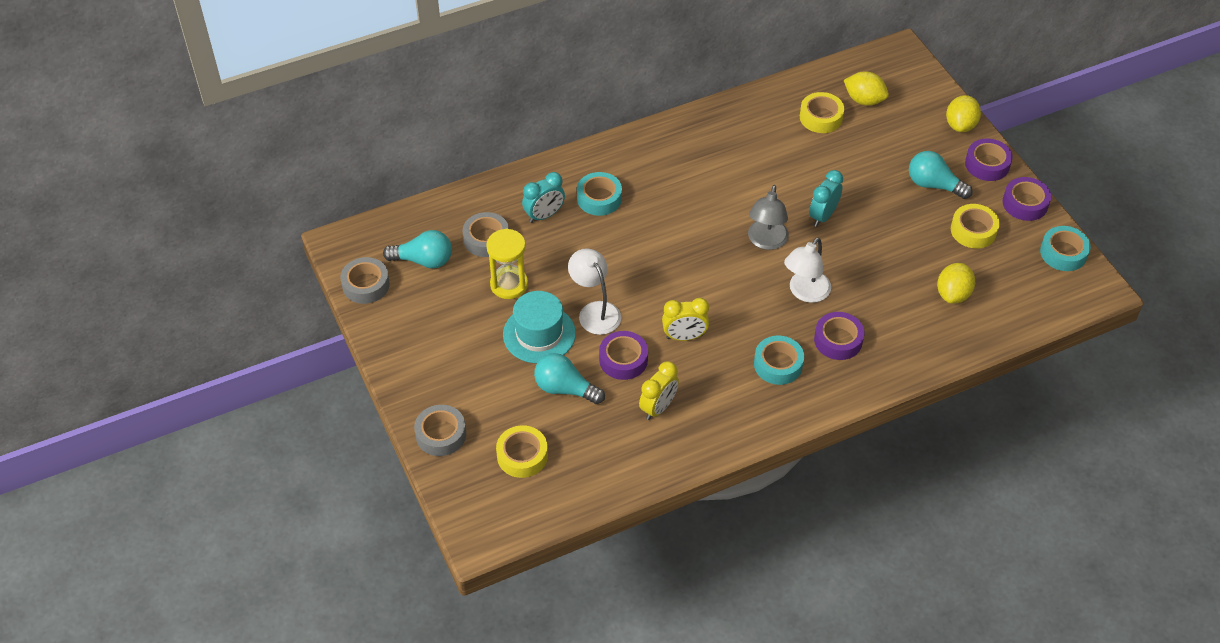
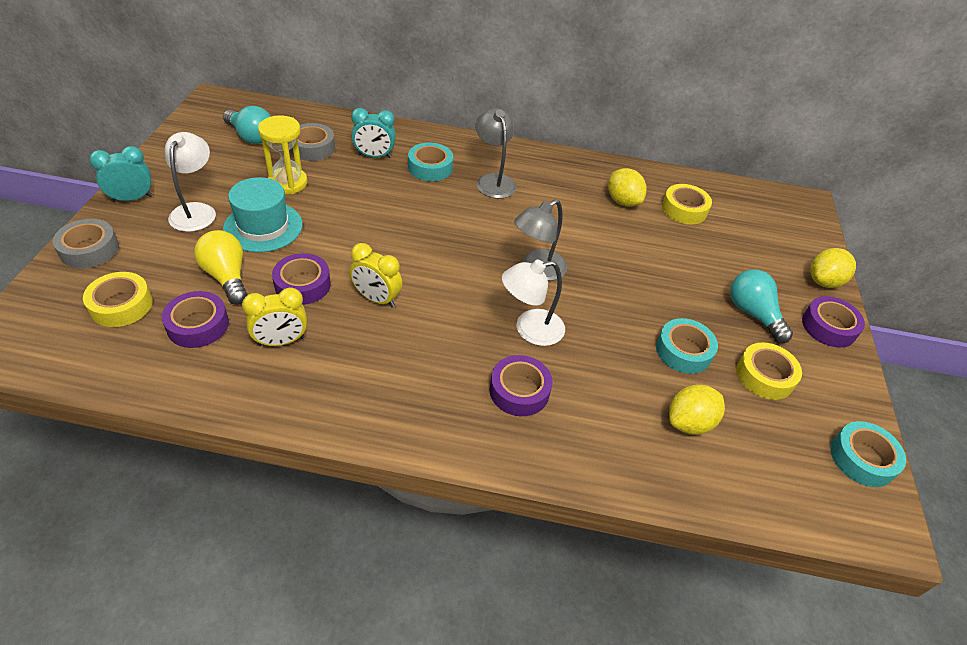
camera: 30 degrees right, 5 degrees down
grey tape [340,257,390,304] -> none
turquoise light bulb [534,353,605,404] -> yellow light bulb [194,230,248,305]
white lamp [568,248,621,335] -> white lamp moved to [165,132,216,232]
turquoise tape [754,336,804,385] -> turquoise tape moved to [656,318,718,374]
turquoise clock [809,170,843,227] -> turquoise clock moved to [89,146,153,202]
yellow lemon [844,72,889,105] -> yellow lemon moved to [608,168,647,207]
purple tape [1002,177,1051,221] -> purple tape moved to [162,291,229,348]
none -> grey lamp [475,108,517,199]

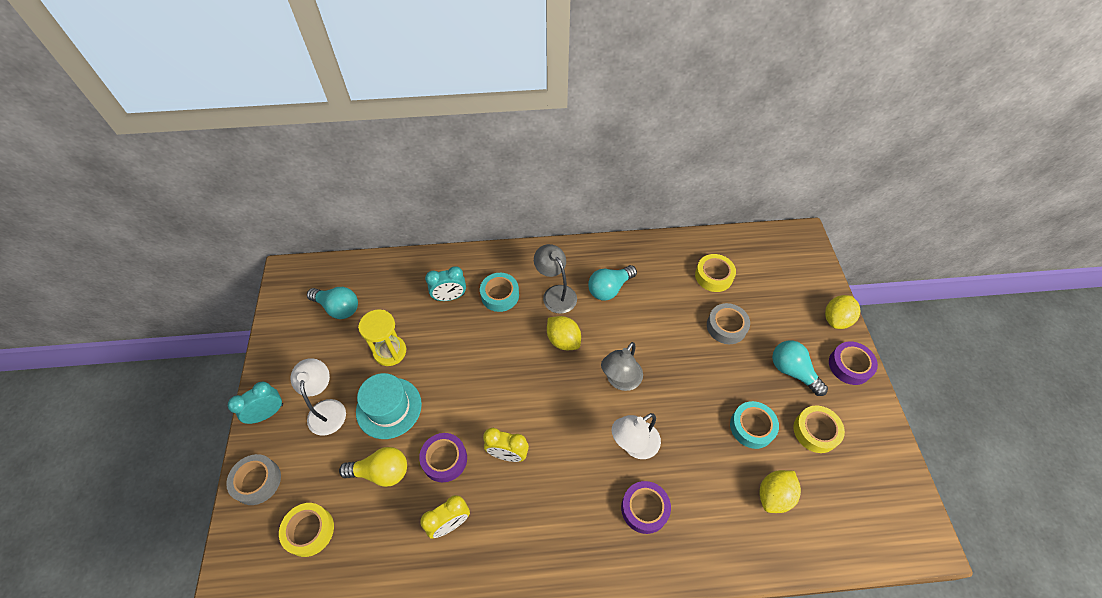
camera: 10 degrees left, 10 degrees up
purple tape [162,291,229,348] -> none
yellow light bulb [194,230,248,305] -> yellow light bulb turned 135 degrees clockwise [339,447,407,487]
grey tape [290,123,335,161] -> grey tape moved to [707,303,750,344]
yellow lemon [608,168,647,207] -> yellow lemon moved to [547,316,581,350]
turquoise tape [831,421,906,487] -> none
none -> turquoise light bulb [588,265,637,301]

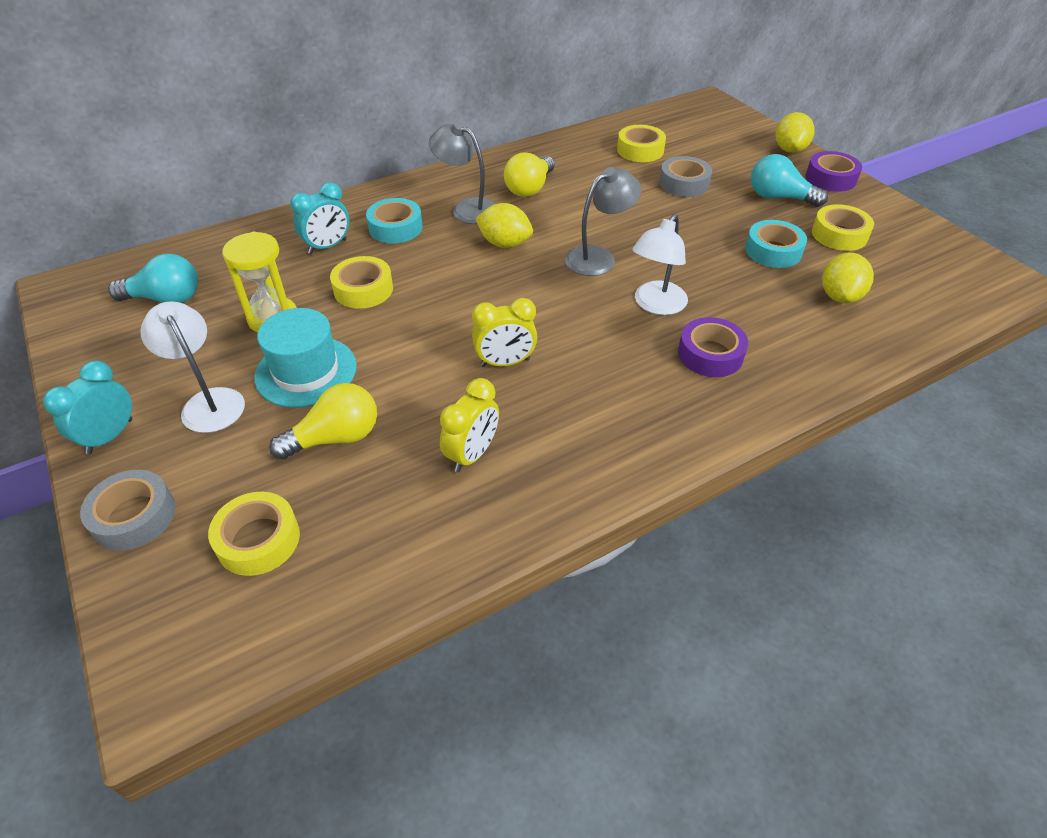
camera: 25 degrees left, 10 degrees down
purple tape [419,433,467,482] -> none
turquoise light bulb [588,265,637,301] -> yellow light bulb [504,152,555,197]
grey lamp [601,342,643,391] -> grey lamp turned 135 degrees counterclockwise [565,167,641,276]
none -> yellow tape [330,256,393,309]

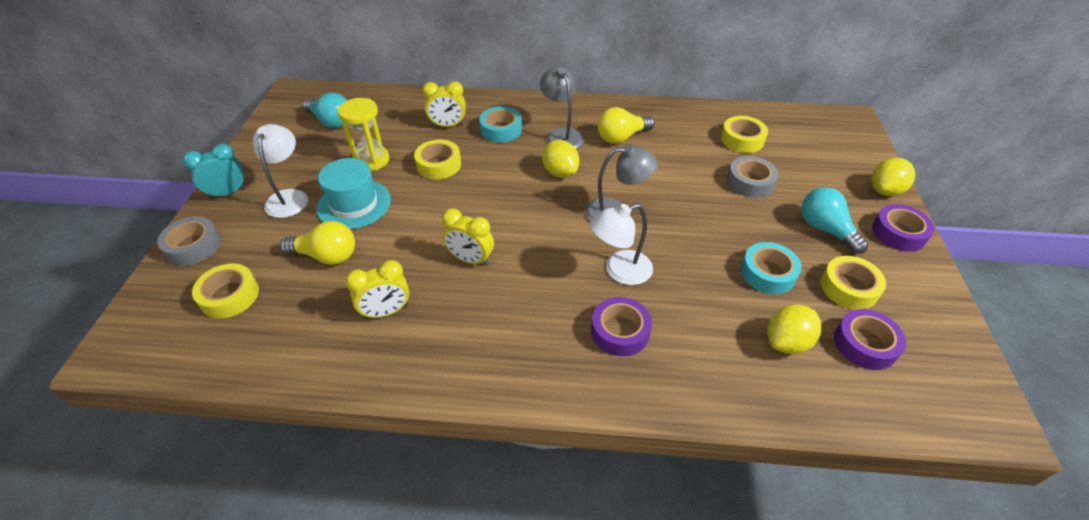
camera: 35 degrees right, 0 degrees up
turquoise clock [290,182,349,254] -> yellow clock [422,81,466,127]
none -> purple tape [834,309,906,370]

